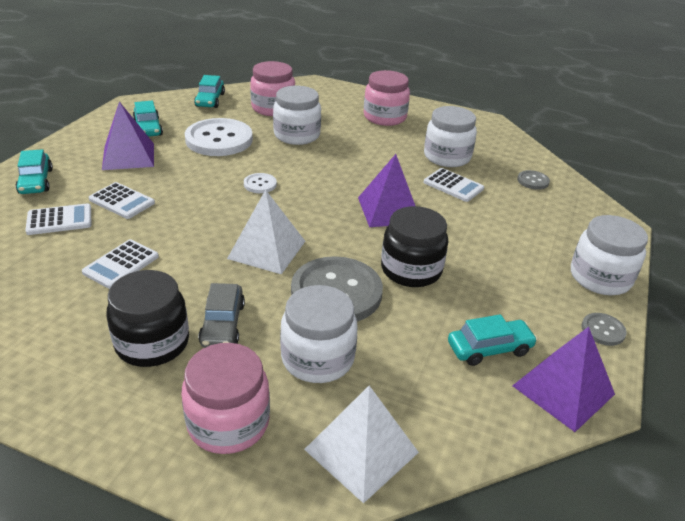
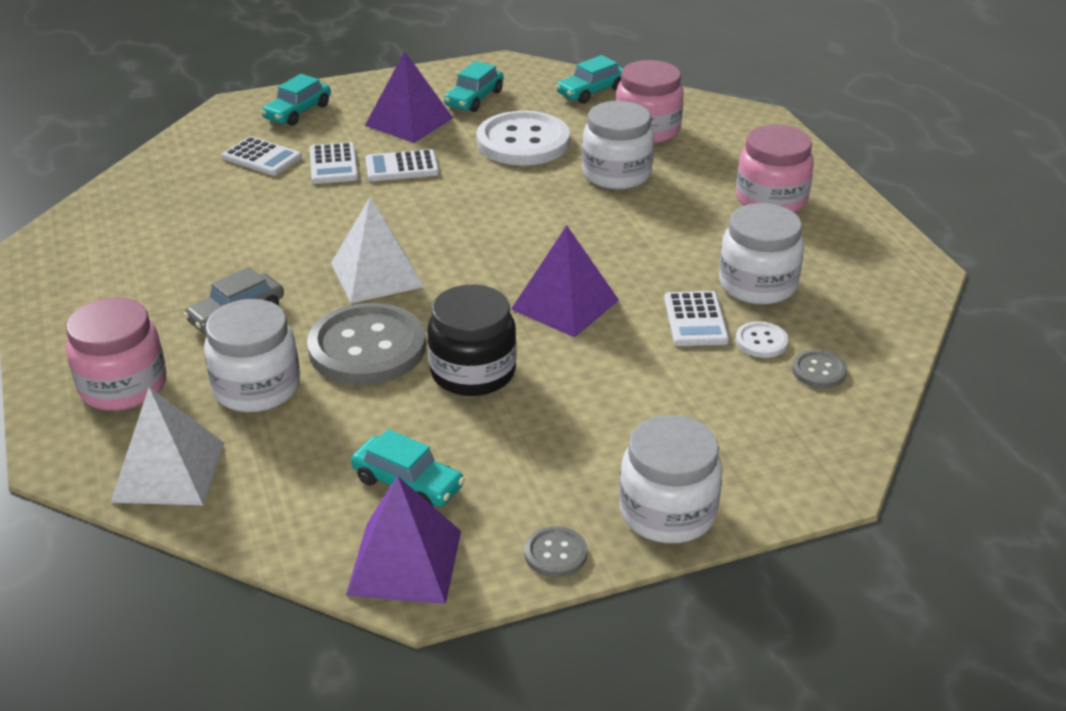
camera: 50 degrees right, 0 degrees up
white calculator [82,239,159,289] -> white calculator moved to [365,149,439,181]
black jar [106,270,189,367] -> none
white button [244,173,277,193] -> white button moved to [736,321,789,358]

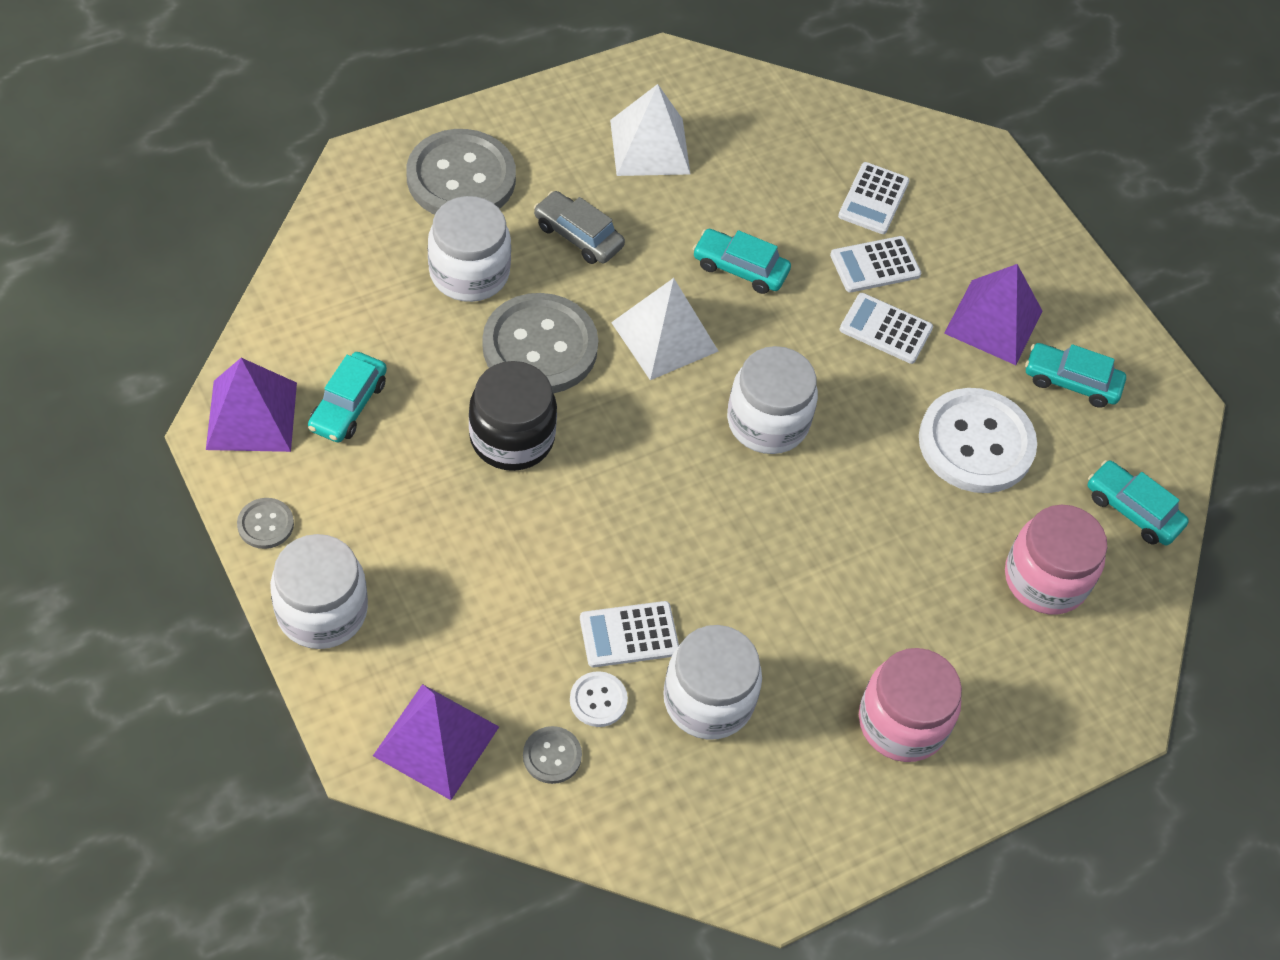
camera: 75 degrees right, 20 degrees up
pink jar [66,297,166,411] -> grey button [406,129,516,215]
white pyramid [110,387,224,505] -> white pyramid moved to [610,84,690,176]
turquoise car [261,74,331,126] -> turquoise car moved to [693,229,791,294]
white calculator [365,149,439,181] -> white calculator turned 45 degrees counterclockwise [840,293,933,364]
purple pyramid [511,225,619,338] -> purple pyramid moved to [373,684,499,800]
white jar [582,101,654,189] -> white jar moved to [727,346,818,454]

